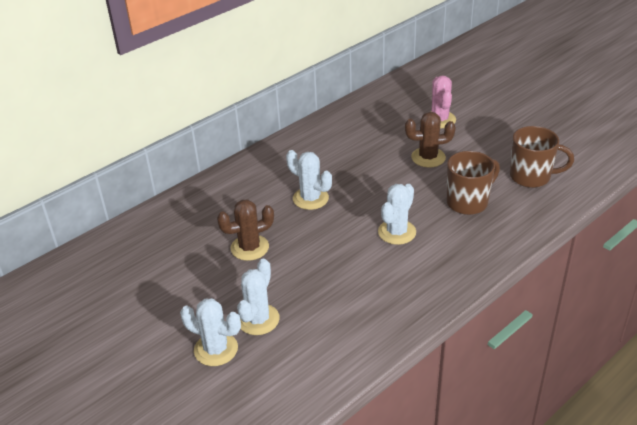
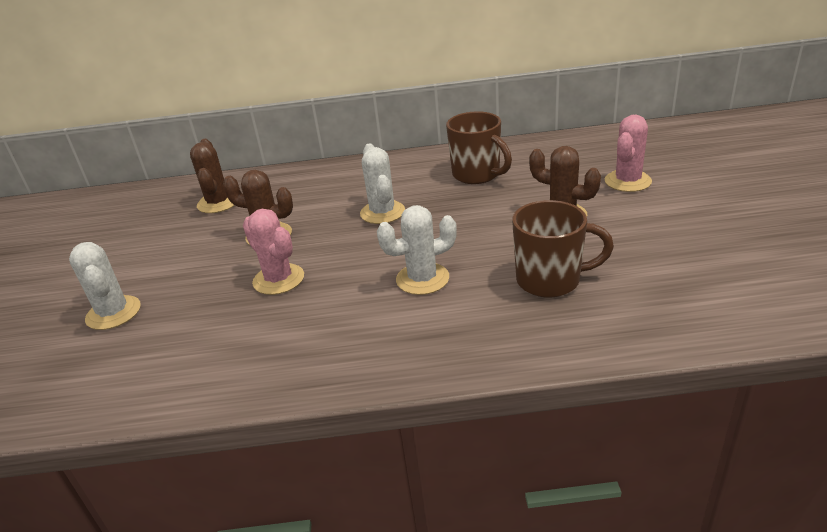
camera: 40 degrees right, 5 degrees down
white cactus [237,258,280,335] -> none
brown mug [510,126,574,188] -> brown mug moved to [446,111,512,184]
none -> brown cactus [190,139,235,213]
none -> pink cactus [243,209,304,295]

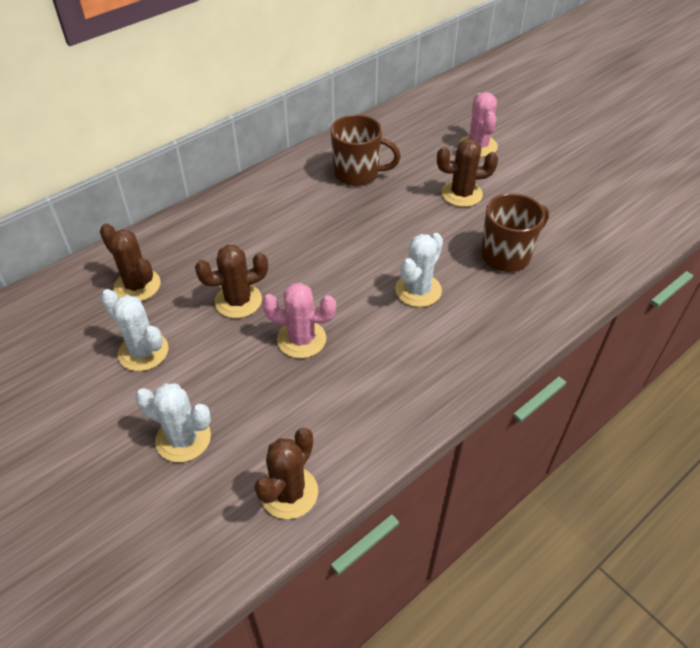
camera: 40 degrees left, 15 degrees up
white cactus [360,143,405,224] -> white cactus moved to [101,289,169,371]
none -> brown cactus [254,428,318,519]

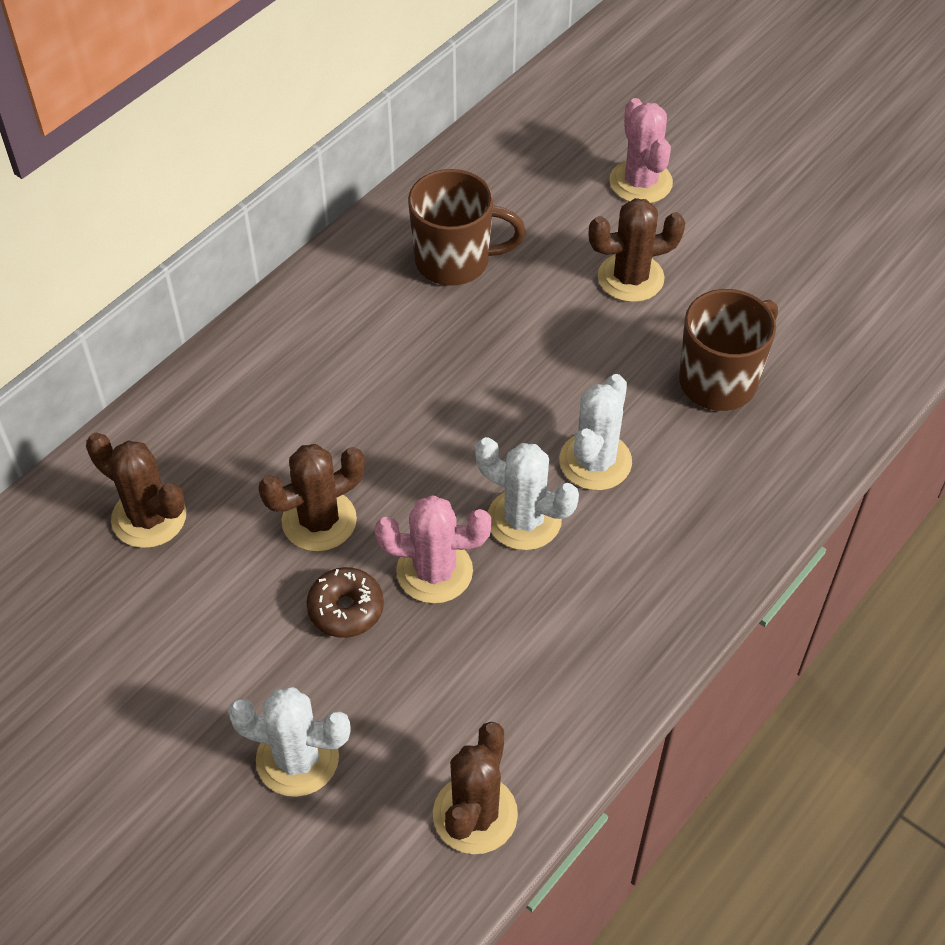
camera: 10 degrees left, 5 degrees up
white cactus [101,289,169,371] -> white cactus moved to [475,437,579,550]
none -> brown donut [306,567,384,638]

